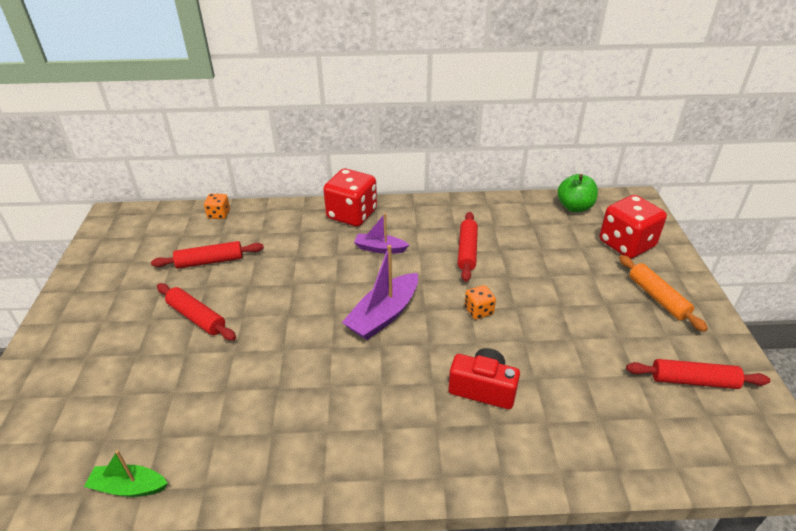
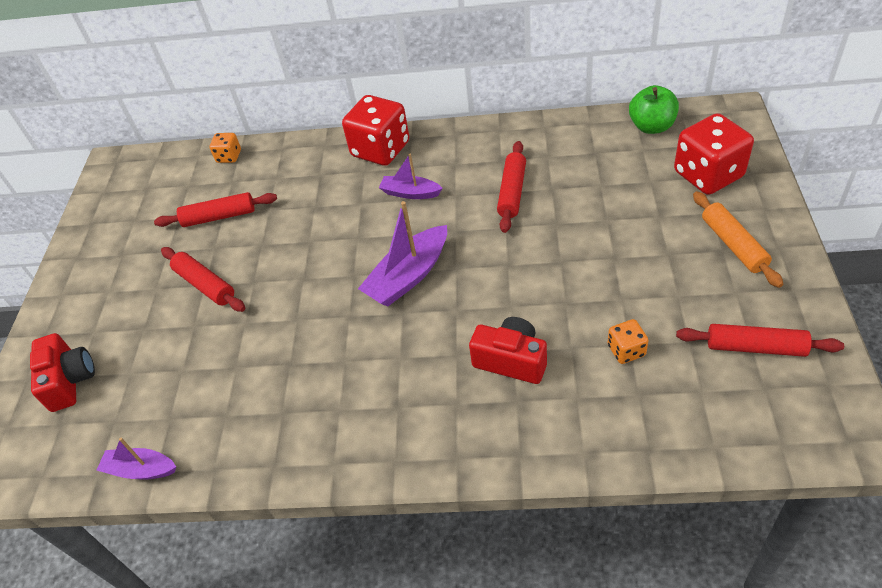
camera: 10 degrees right, 10 degrees up
green boat [84,450,168,497] -> purple boat [97,438,176,479]
orange dice [465,285,496,320] -> orange dice moved to [608,319,649,364]
none -> red camera [30,333,95,412]

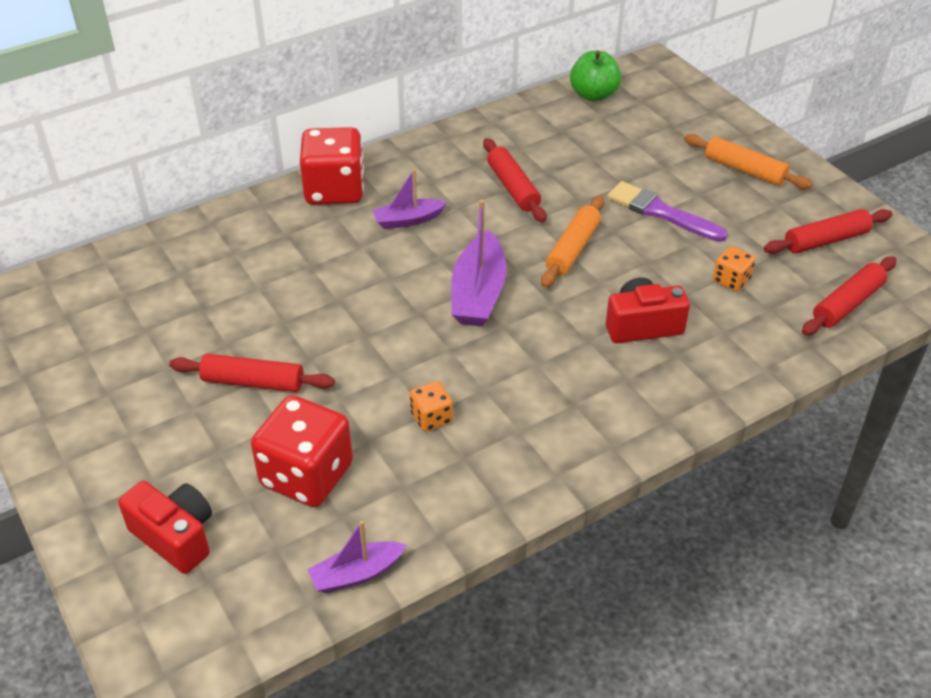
camera: 40 degrees left, 5 degrees down
red rolling pin [154,192,277,227] -> red rolling pin moved to [802,256,897,336]
orange dice [209,133,241,163] -> orange dice moved to [410,381,453,432]
red dice [674,113,754,195] -> red dice moved to [251,395,353,507]
none -> orange rolling pin [541,196,604,288]
none -> purple brush [607,181,728,242]

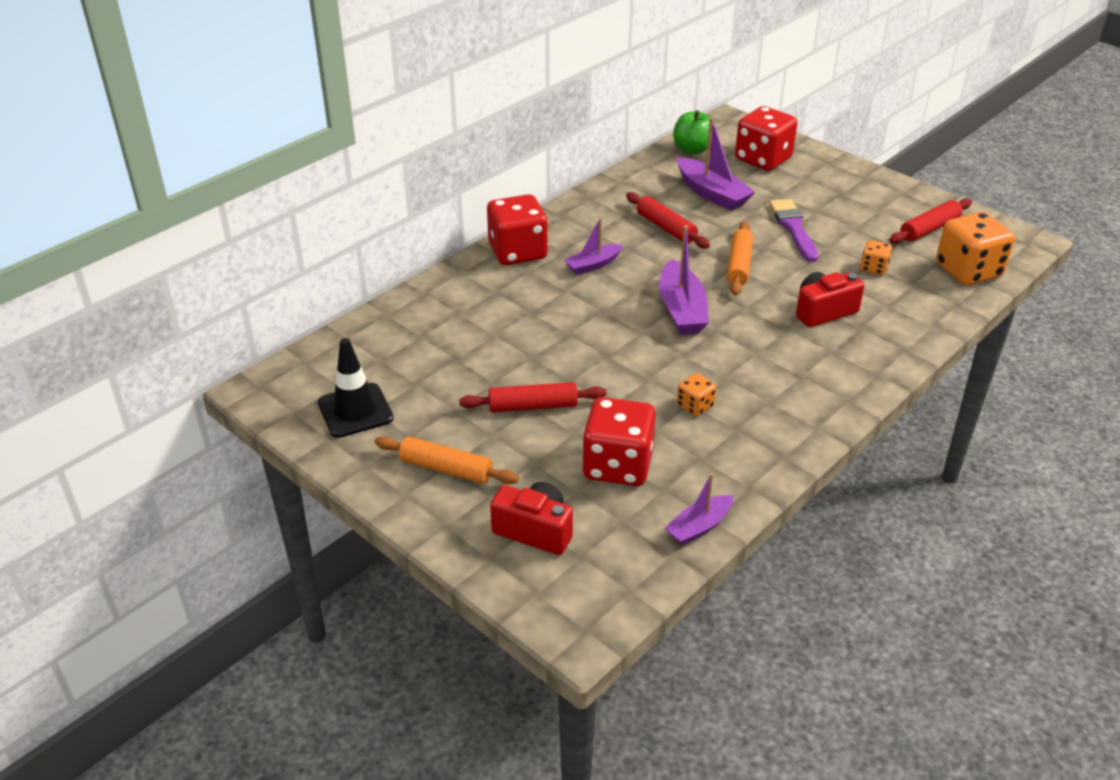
camera: 15 degrees left, 5 degrees down
purple brush [607,181,728,242] -> purple brush turned 60 degrees clockwise [769,199,819,262]
orange rolling pin [684,134,813,189] -> orange rolling pin moved to [375,436,519,484]
red rolling pin [802,256,897,336] -> orange dice [936,212,1015,285]
none -> black traffic cone [318,338,394,438]
none -> purple boat [677,117,755,211]
none -> red dice [735,106,798,171]

